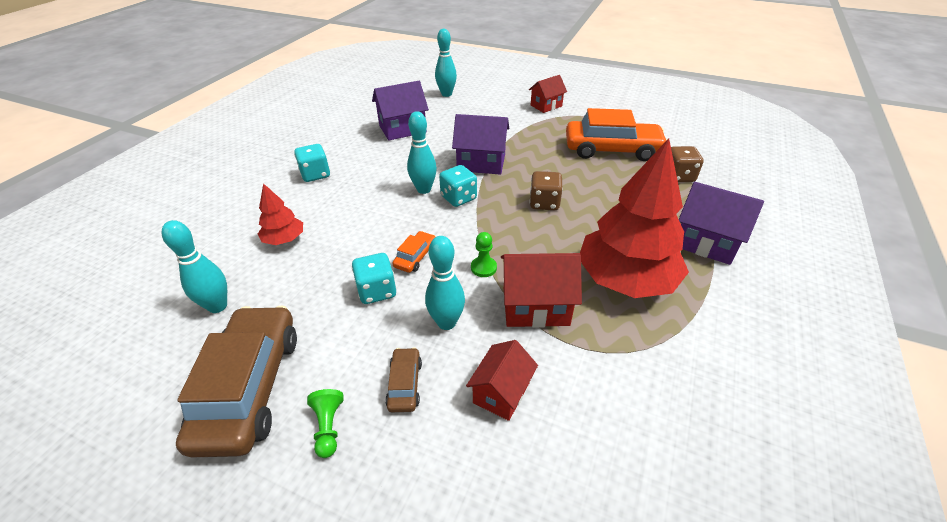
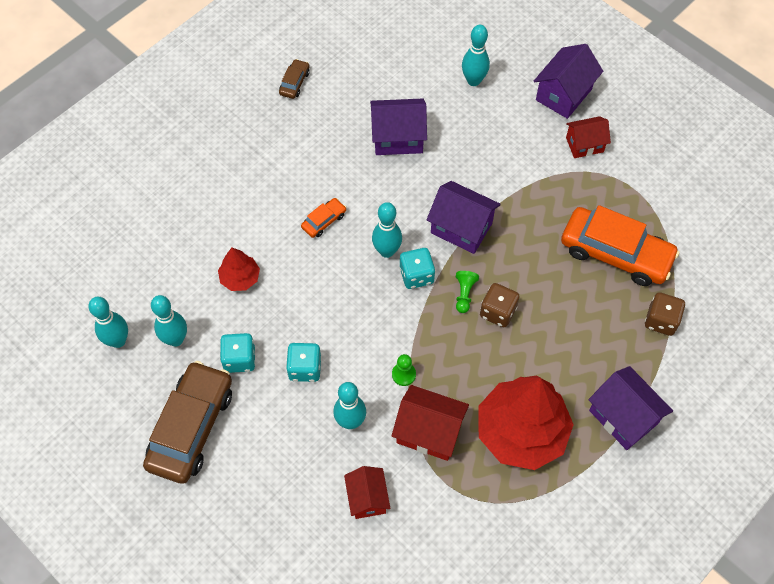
camera: 20 degrees right, 20 degrees up
turquoise dice [294,144,330,182] -> turquoise dice moved to [220,333,256,373]
green pawn [307,389,344,458] -> green pawn moved to [456,271,479,313]
brown car [385,347,422,412] -> brown car moved to [279,59,310,99]
orange car [393,231,436,273] -> orange car moved to [301,198,346,238]
red house [466,340,538,421] -> red house turned 60 degrees counterclockwise [344,466,391,519]
none -> turquoise bowling pin [88,297,128,348]
none -> purple house [534,44,603,119]

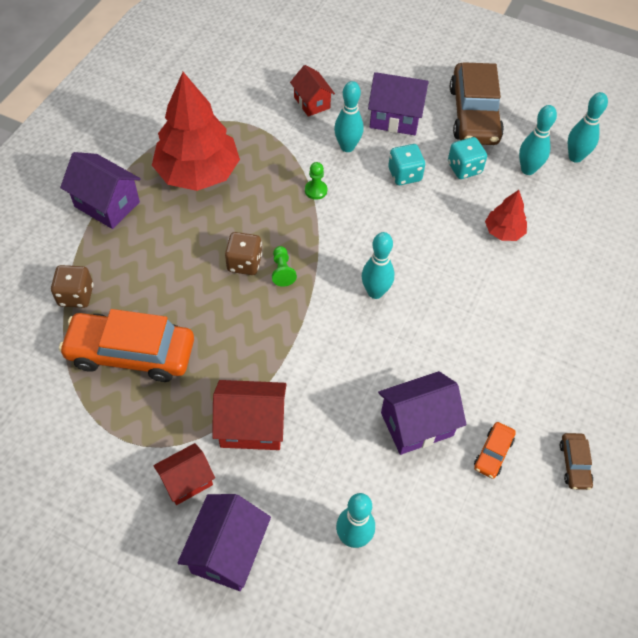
camera: 160 degrees right, 5 degrees down
orange car [301,198,346,238] -> orange car moved to [474,422,516,479]
red house [391,385,469,461] -> red house moved to [212,380,286,450]
turquoise dice [399,248,435,289] -> none
purple house [427,181,501,254] -> purple house moved to [368,72,428,135]

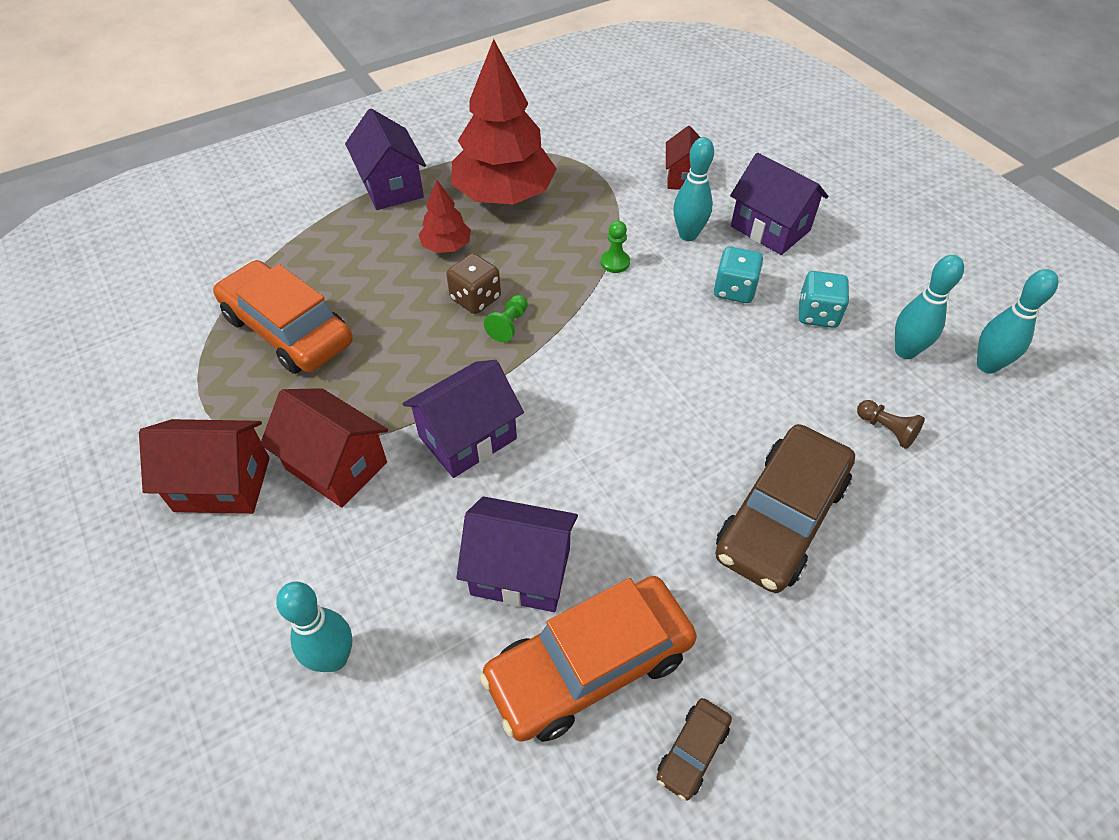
camera: 35 degrees right, 5 degrees down
brown dice [51,265,93,308] -> none
red house [153,443,215,505] -> red house [139,419,270,514], size x1.50
purple house [177,494,271,591] -> purple house moved to [403,360,524,478]
turquoise bowling pin [362,232,395,299] -> none
brown car [450,62,504,145] -> brown car moved to [715,424,855,593]
orange car [474,422,516,479] -> orange car [480,576,697,742], size x2.29
red tree [485,190,527,241] -> red tree moved to [418,180,471,253]
none -> brown pawn [857,400,925,449]

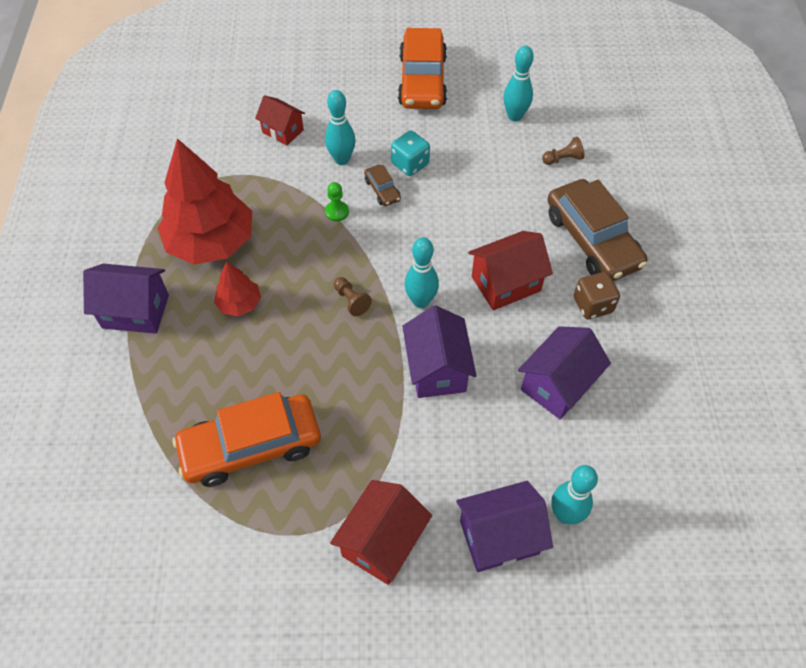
camera: 60 degrees left, 5 degrees up
red house [260,388,388,508] -> red house moved to [468,231,553,310]
brown dice [446,253,501,314] -> brown dice moved to [574,272,620,319]
orange car [480,576,697,742] -> orange car moved to [398,28,447,109]
green pawn [484,295,528,342] -> brown pawn [334,277,372,316]
brown car [657,698,732,801] -> brown car moved to [364,165,401,206]
purple house [730,153,829,255] -> purple house moved to [456,481,553,572]
turquoise dice [799,271,850,328] -> none
turquoise bowling pin [977,269,1058,374] -> turquoise bowling pin moved to [405,237,439,308]

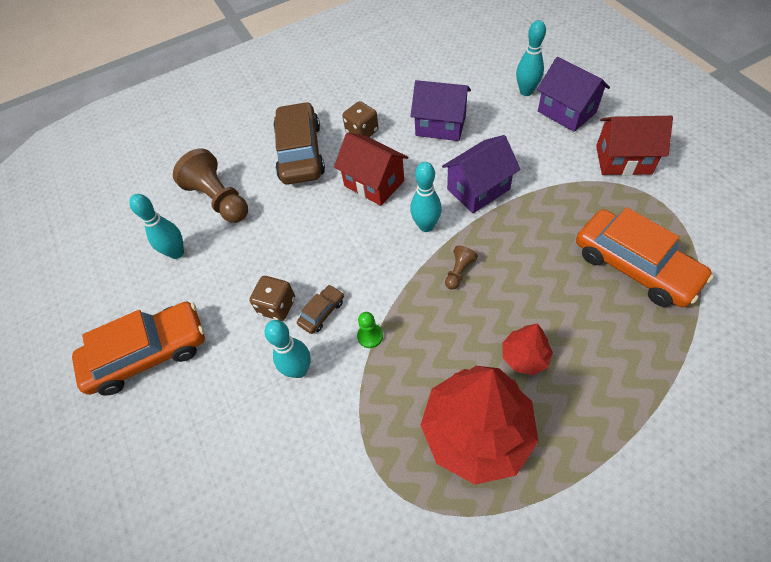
camera: 110 degrees left, 0 degrees up
purple house [83,264,169,334] -> none
red house [255,95,305,146] -> none
turquoise dice [391,130,430,176] -> brown dice [249,276,295,321]
brown pawn [542,137,584,165] -> brown pawn [173,148,248,223], size x2.13
brown car [547,179,647,281] -> brown car turned 45 degrees counterclockwise [273,102,325,185]

